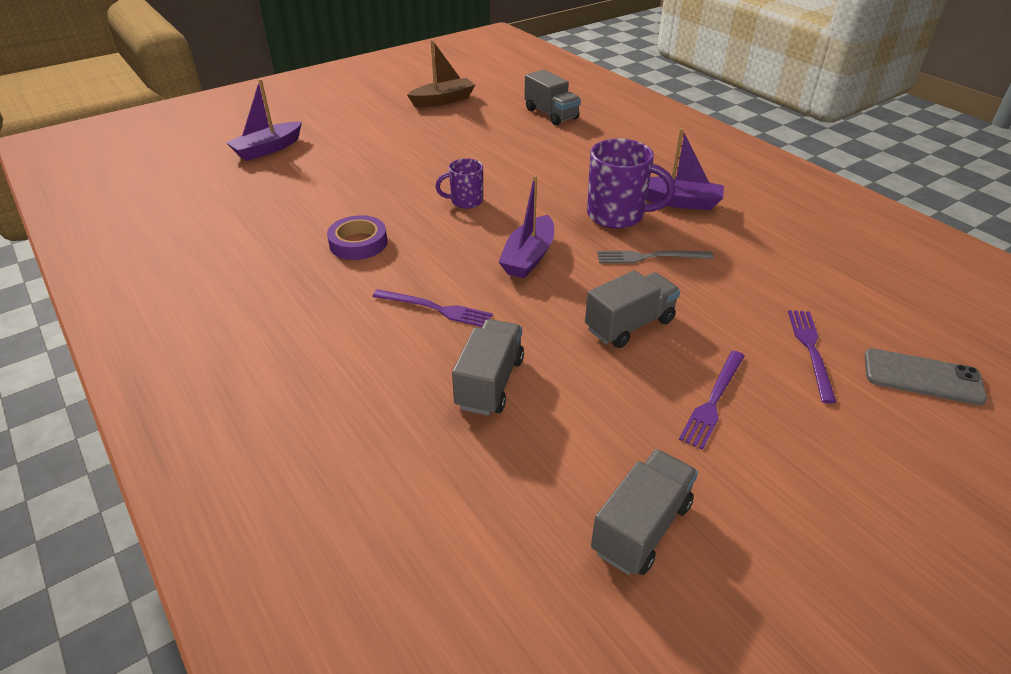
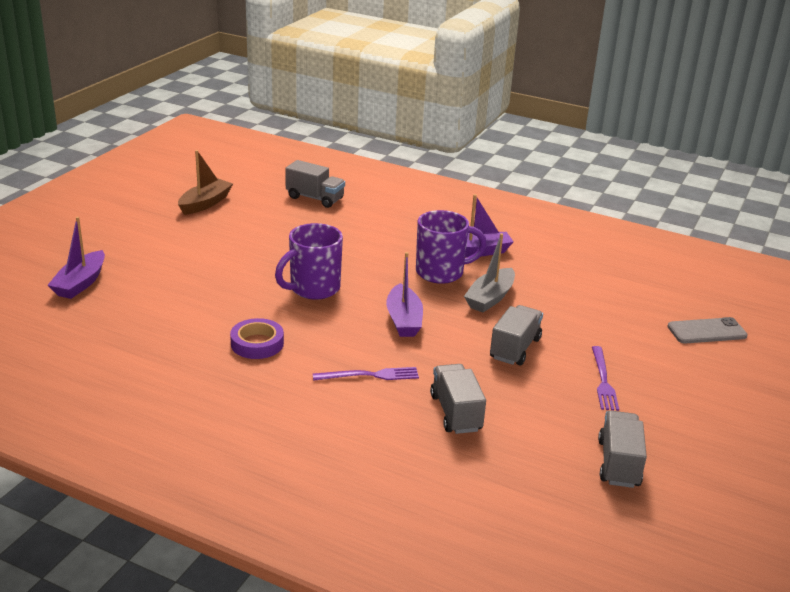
camera: 30 degrees left, 10 degrees down
purple mug [435,158,483,209] -> purple mug [275,223,343,300], size x1.72
grey fork [597,251,714,263] -> grey boat [464,233,515,313]
purple fork [788,310,836,404] -> none

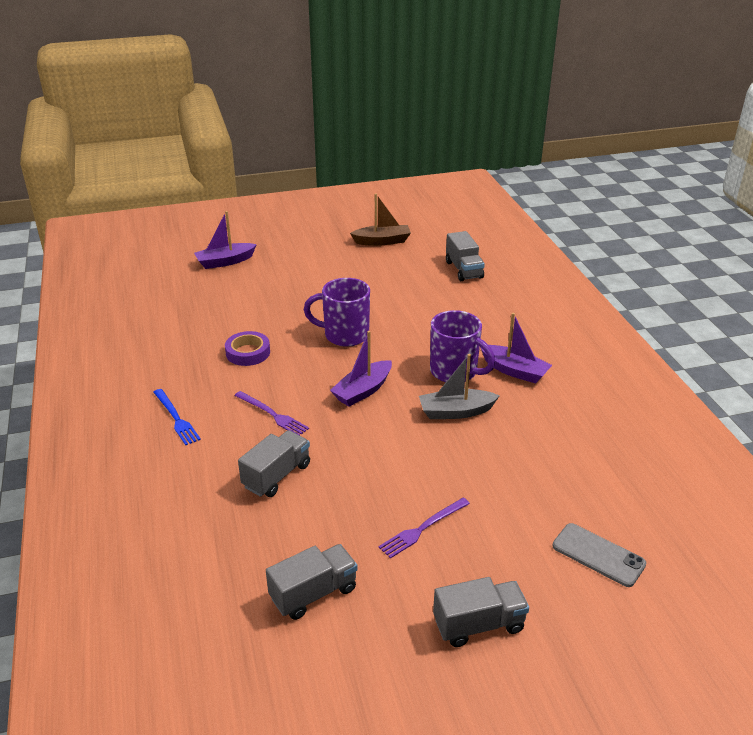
camera: 50 degrees right, 5 degrees up
grey truck [490,305,543,365] -> grey truck moved to [433,577,529,647]
none -> blue fork [153,389,201,445]

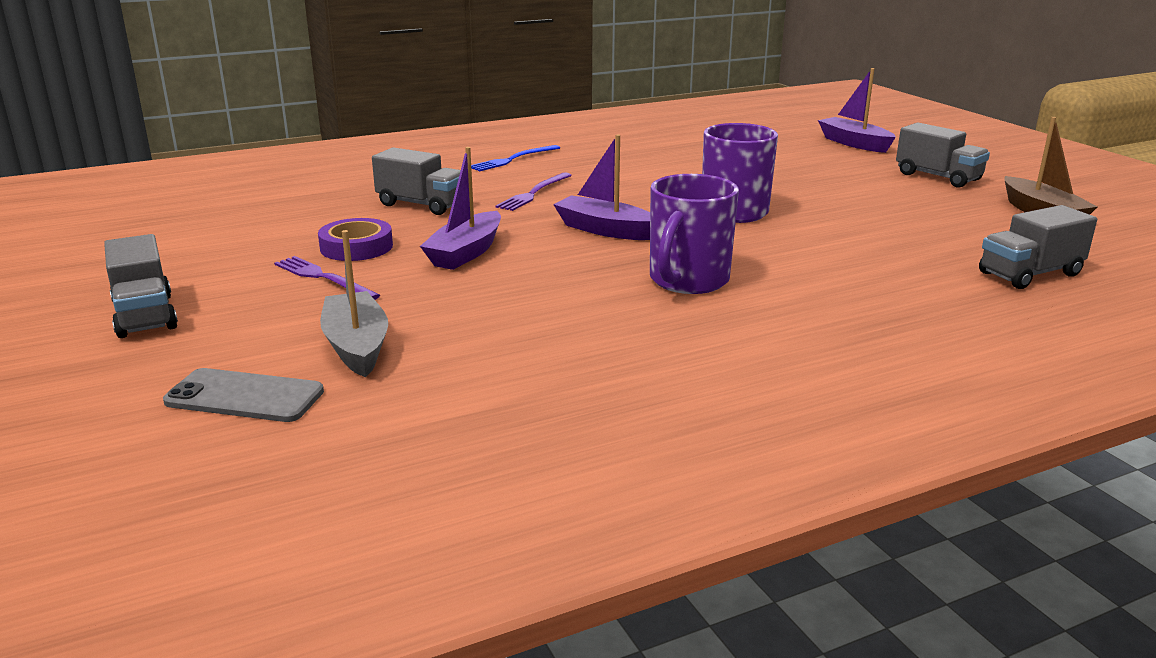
camera: 80 degrees right, 10 degrees down
purple tape [225,331,270,366] -> purple tape moved to [318,218,393,261]
grey truck [266,544,358,620] -> grey truck moved to [896,123,990,188]
grey boat [419,354,499,419] -> grey boat moved to [320,230,388,377]
purple boat [480,313,552,384] -> purple boat moved to [420,147,501,270]
grey phone [552,523,646,587] -> grey phone turned 75 degrees clockwise [163,368,324,422]

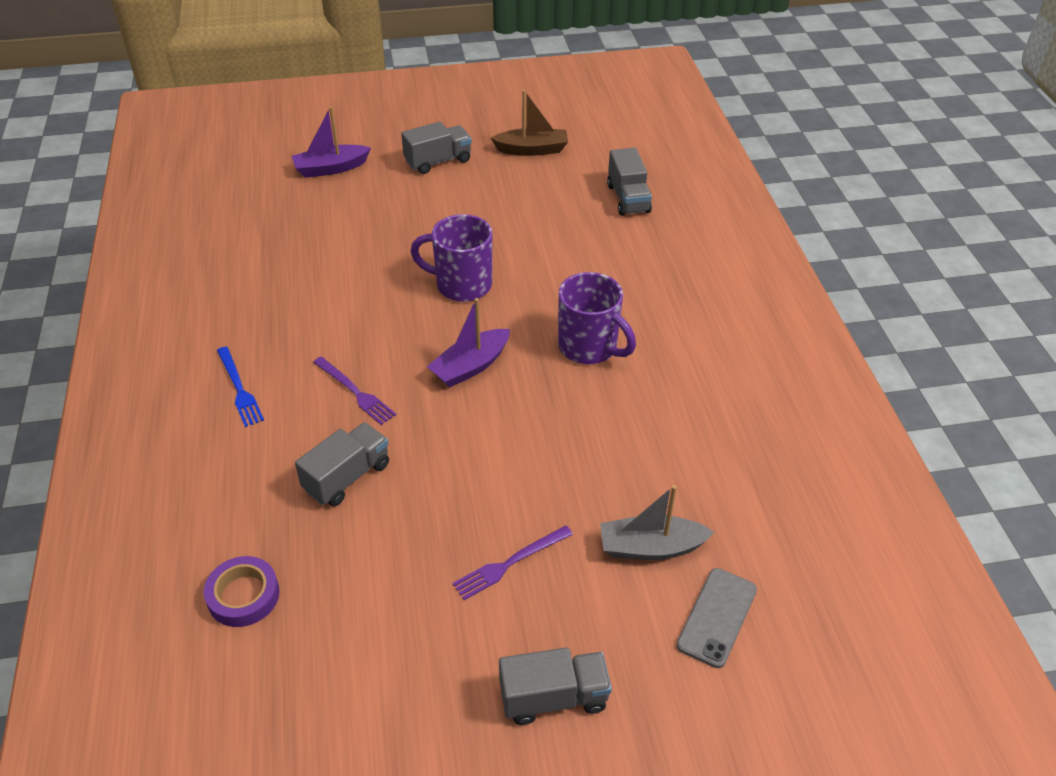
camera: 75 degrees left, 20 degrees up
purple tape [318,218,393,261] -> purple tape moved to [204,556,280,627]
purple boat [420,147,501,270] -> none

